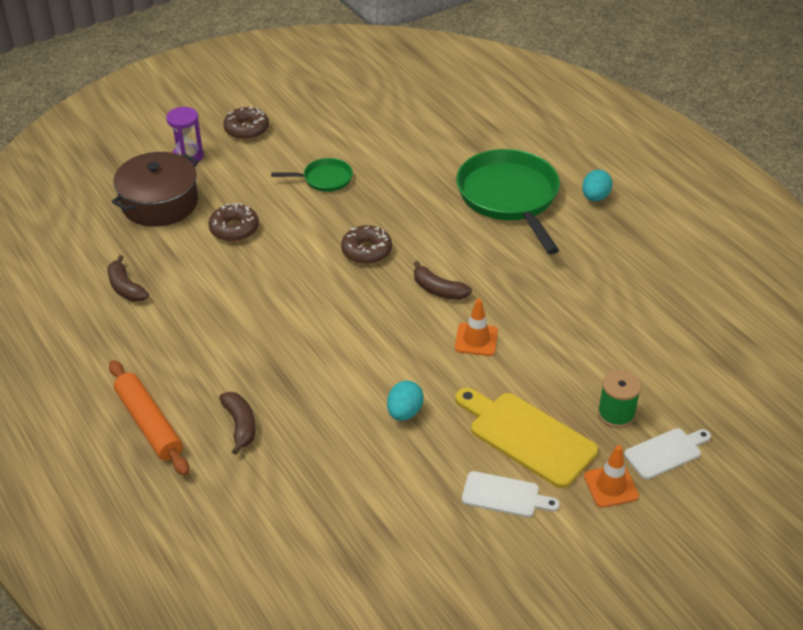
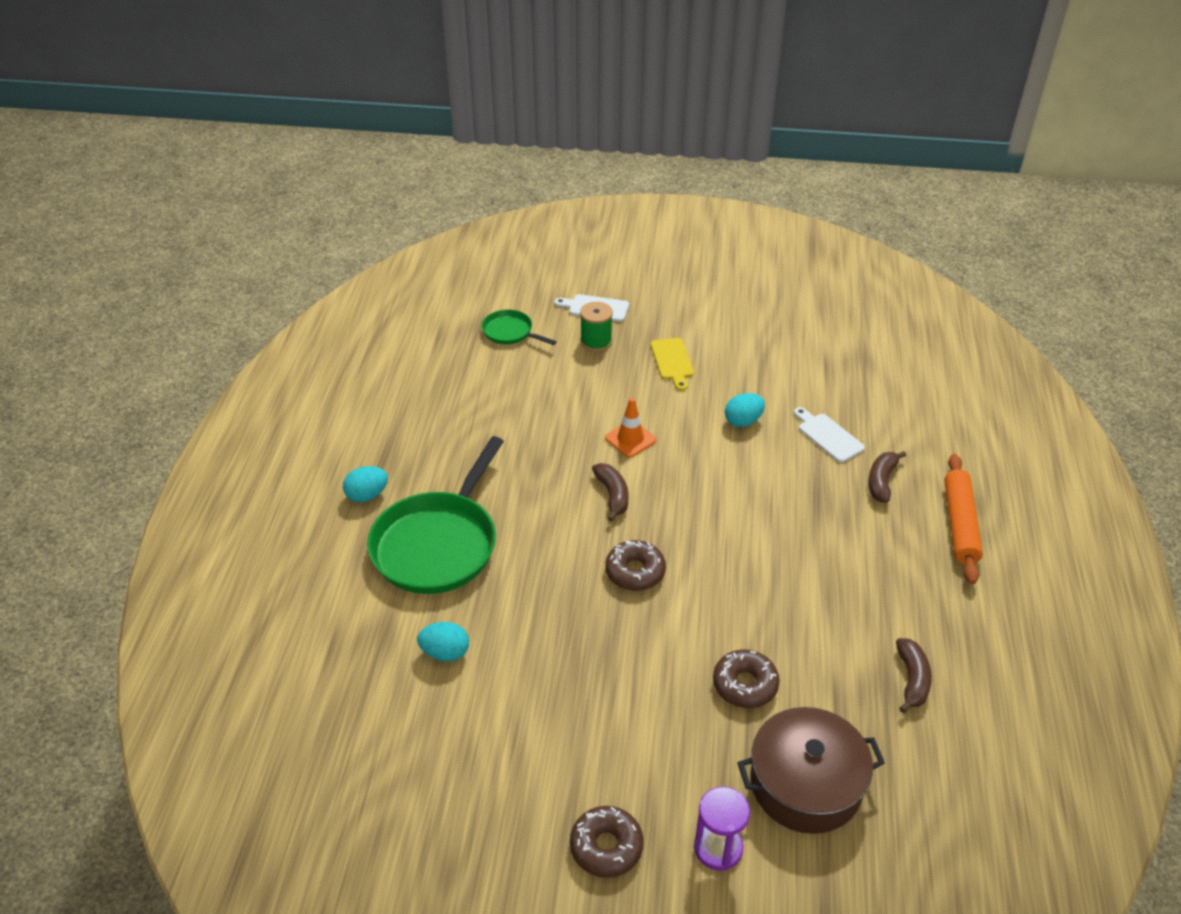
camera: 140 degrees left, 0 degrees up
green pan [271,158,353,192] -> green pan moved to [482,309,557,345]
yellow cutting board [455,388,598,488] -> yellow cutting board [651,338,694,391], size x0.59
white cutting board [462,471,560,517] -> white cutting board moved to [794,407,865,462]
orange traffic cone [584,445,639,508] -> none
none -> turquoise egg [417,622,469,661]

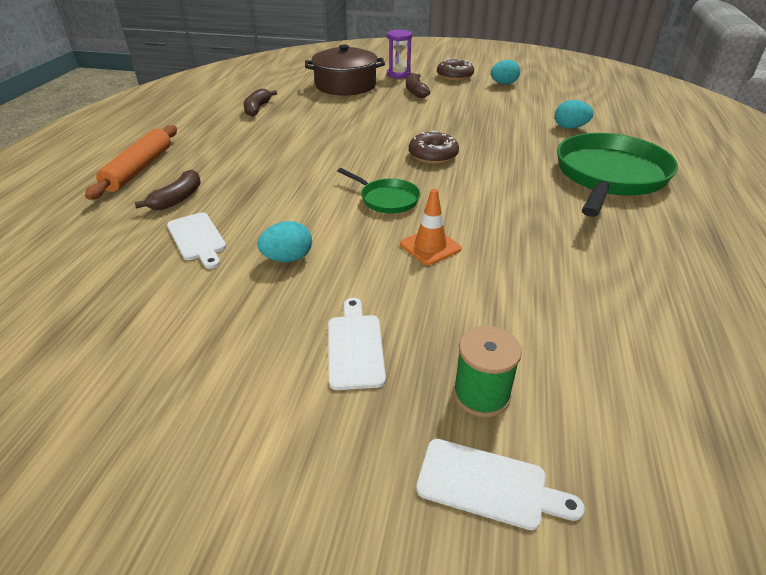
camera: 175 degrees left, 5 degrees down
turquoise egg [343,466,388,502] -> turquoise egg moved to [491,60,520,85]
green pan [482,309,557,345] -> green pan moved to [338,168,420,213]
brown banana [592,463,628,522] -> brown banana moved to [406,73,430,98]
yellow cutting board [651,338,694,391] -> white cutting board [328,298,386,390]
brown donut [713,649,780,708] -> none

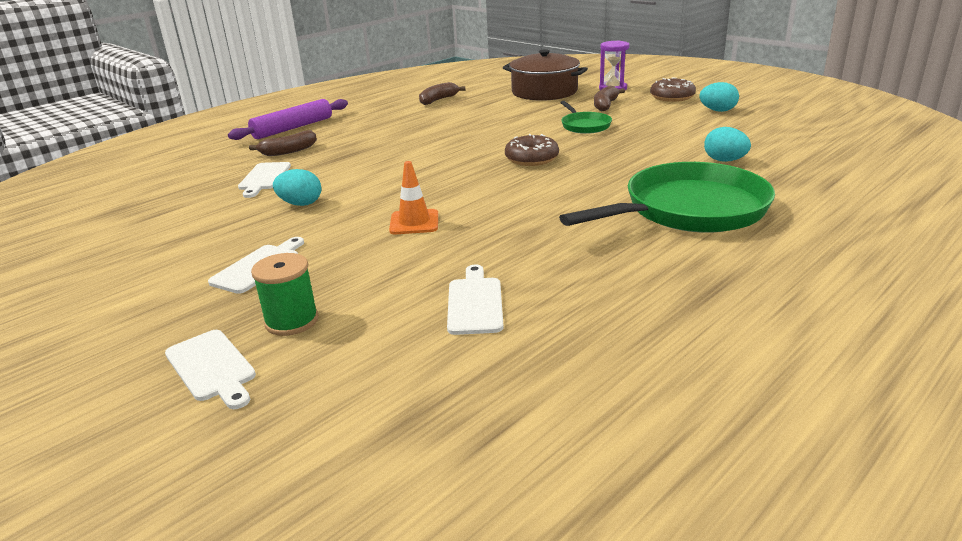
camera: 35 degrees right, 10 degrees down
orange rolling pin [85,125,177,200] -> purple rolling pin [228,99,348,140]
green pan [338,168,420,213] -> green pan moved to [560,101,612,134]
none -> white cutting board [447,265,504,335]

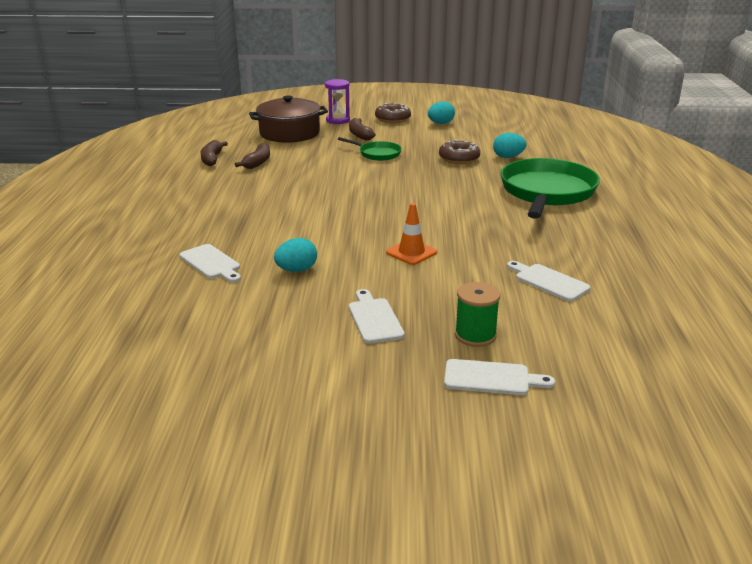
camera: 45 degrees left, 0 degrees up
purple rolling pin [228,99,348,140] -> none
brown banana [249,130,317,156] -> brown banana moved to [235,143,270,169]
brown donut [505,134,559,166] -> brown donut moved to [439,140,480,164]

